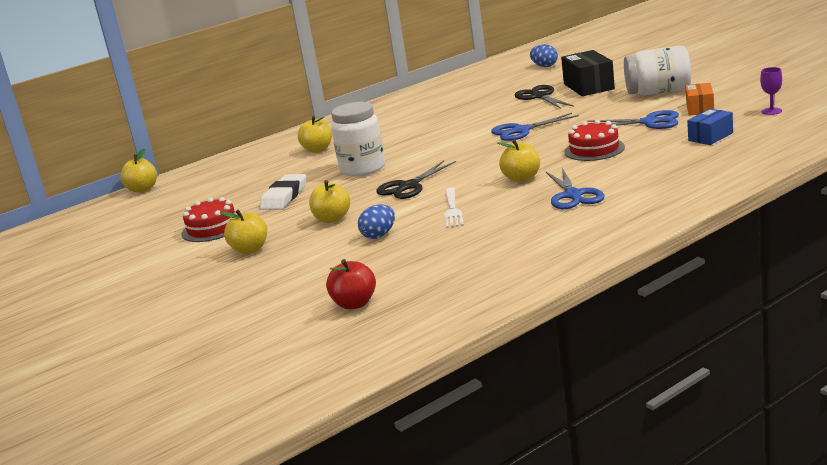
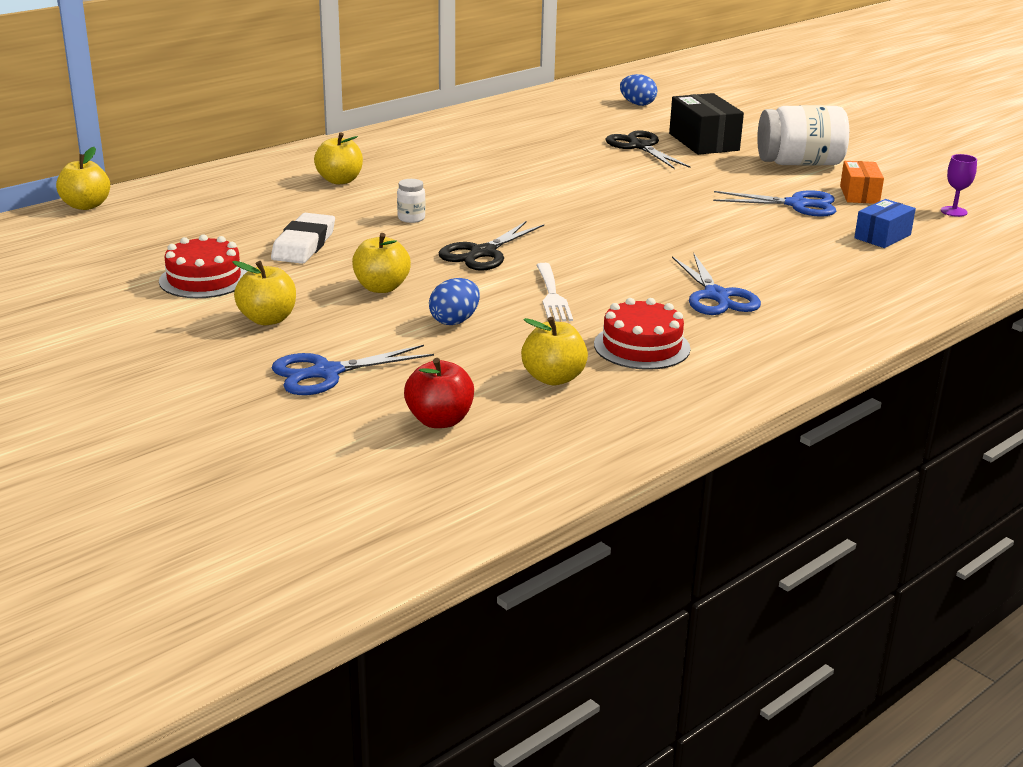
camera: 10 degrees left, 5 degrees up
white jar [331,102,385,177] -> white jar [397,179,425,223], size x0.43
blue scissors [491,113,579,141] -> blue scissors moved to [272,345,434,395]
yellow apple [497,139,540,182] -> yellow apple moved to [521,317,588,385]
red cake [564,120,625,161] -> red cake moved to [594,298,690,370]

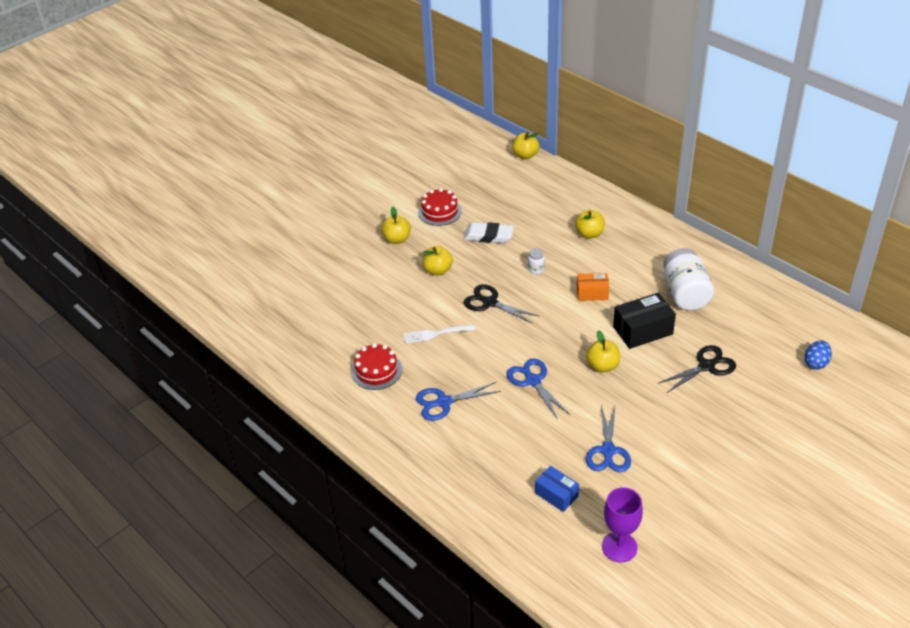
camera: 90 degrees right, 15 degrees up
blue scissors [272,345,434,395] -> blue scissors moved to [507,359,570,420]
red apple [404,358,474,428] -> none
blue egg [429,278,480,325] -> none
yellow apple [521,317,588,385] -> yellow apple moved to [586,330,620,372]
black box [669,93,744,155] -> black box moved to [613,293,676,349]
white jar [757,105,849,166] -> white jar moved to [663,248,714,310]
orange box [840,161,884,204] -> orange box moved to [577,273,609,301]
purple goblet [941,154,977,217] -> purple goblet [602,487,643,563], size x1.74

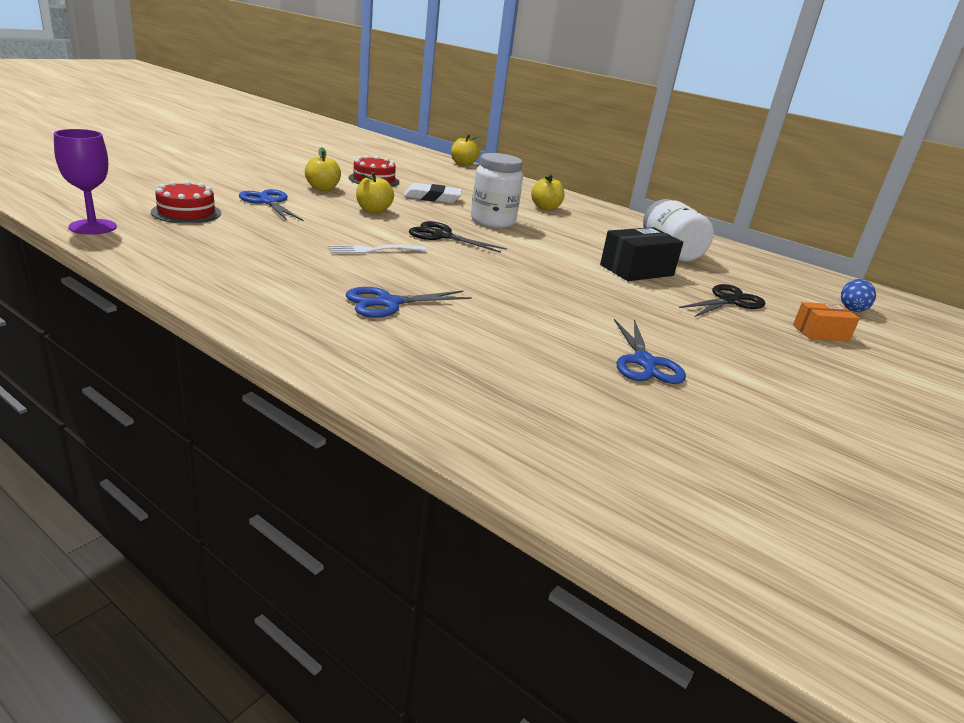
camera: 15 degrees left, 15 degrees down
red cake [351,343,402,390] -> red cake moved to [151,181,221,224]
blue scissors [507,359,570,420] -> blue scissors moved to [239,189,303,221]
white jar [528,248,545,274] -> white jar [471,153,523,228], size x2.35
blue box [535,466,579,512] -> none
orange box [577,273,609,301] -> orange box moved to [793,302,860,342]
yellow apple [586,330,620,372] -> none
purple goblet [602,487,643,563] -> purple goblet moved to [54,129,117,235]

